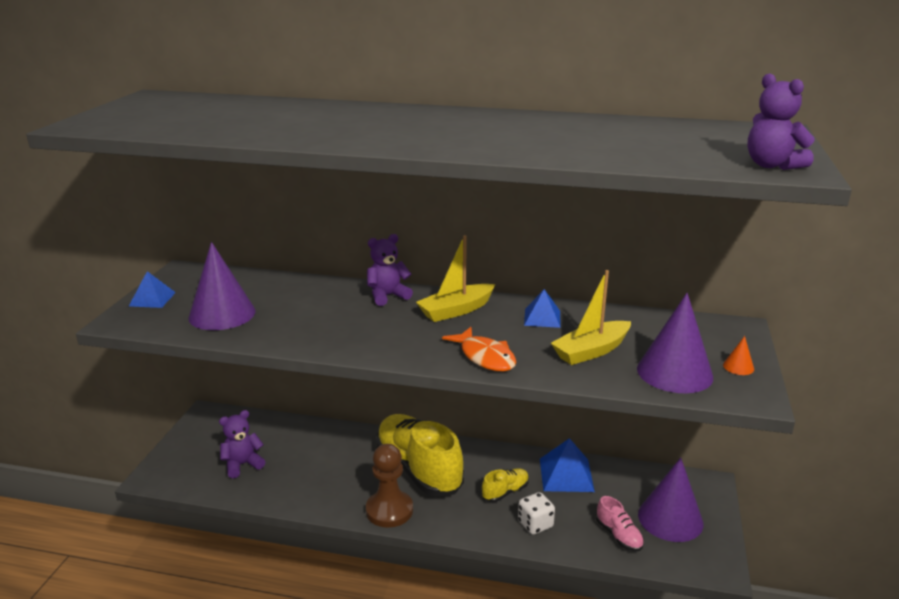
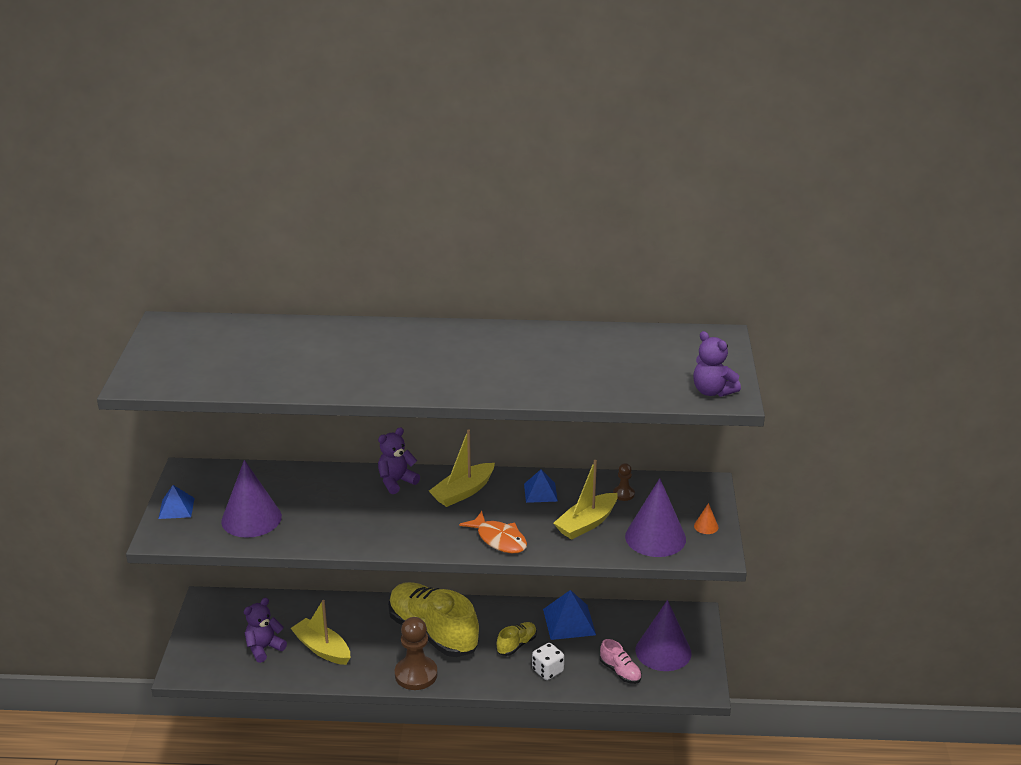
camera: 10 degrees left, 5 degrees up
none -> yellow boat [291,600,350,665]
none -> brown pawn [613,463,635,501]

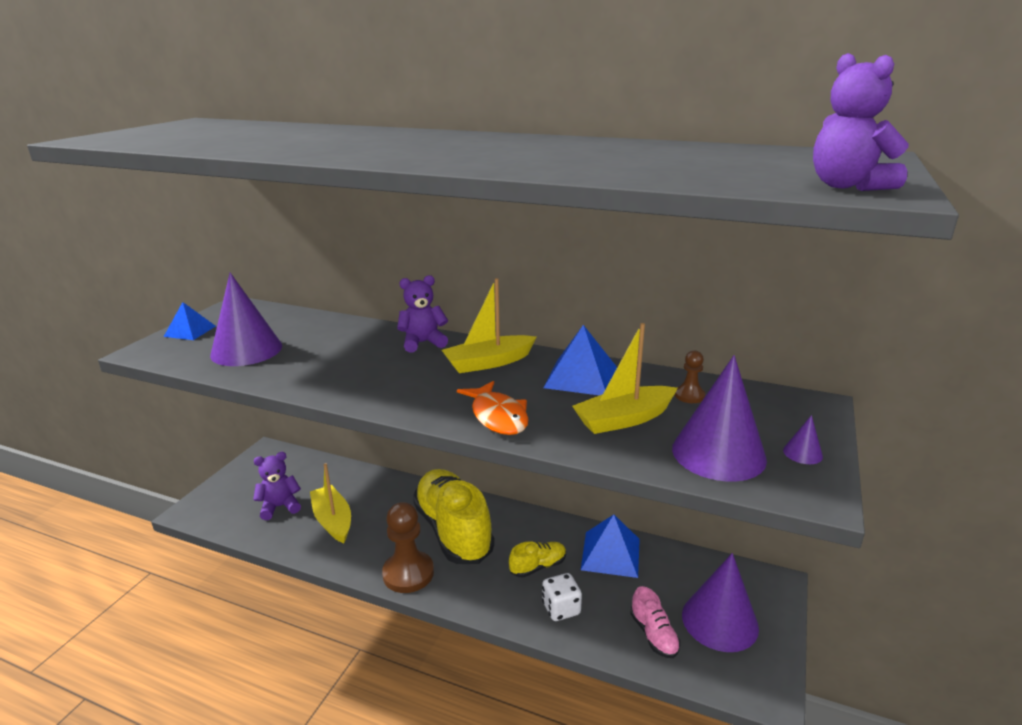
camera: 20 degrees right, 5 degrees down
blue pyramid [524,470,558,503] -> blue pyramid [543,325,617,395], size x1.55
orange cone [694,503,719,534] -> purple cone [783,415,823,464]

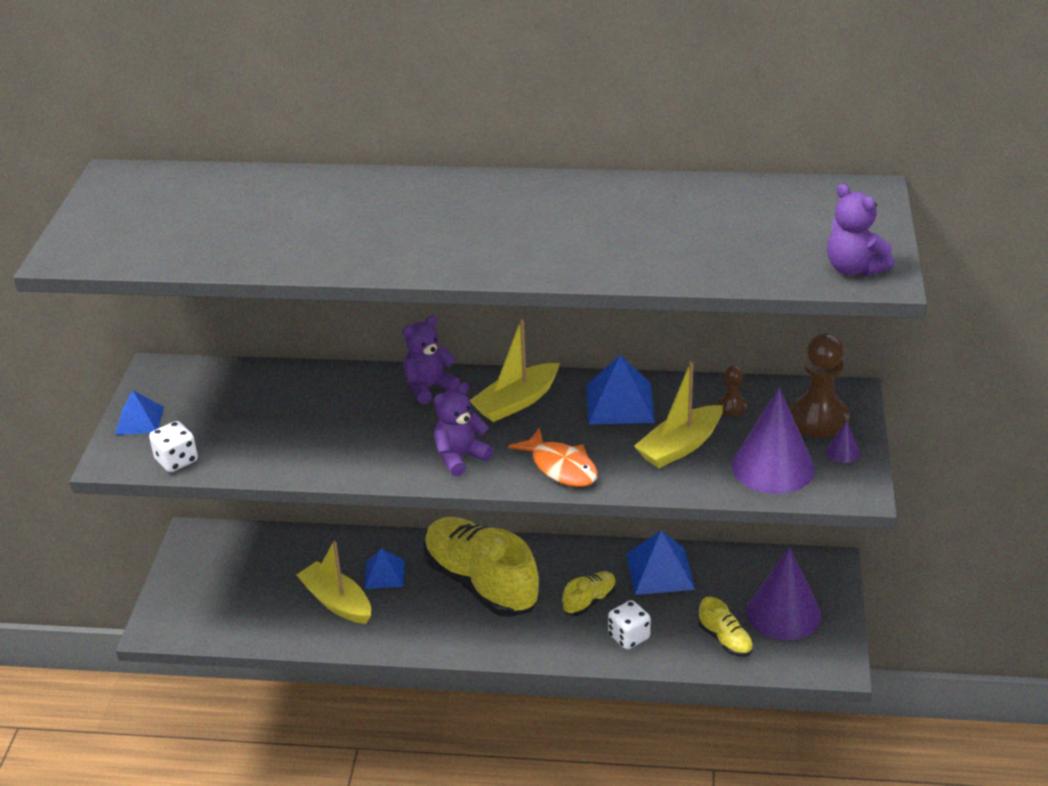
camera: 15 degrees left, 10 degrees up
purple cone [210,273,282,366] -> none
purple teddy bear [253,452,301,520] -> purple teddy bear moved to [433,382,494,476]
brown pawn [382,502,434,593] -> brown pawn moved to [789,333,850,437]
pink shoe [630,586,680,658] -> yellow shoe [698,597,754,657]
none -> white dice [149,421,198,472]
none -> blue pyramid [365,548,404,589]

